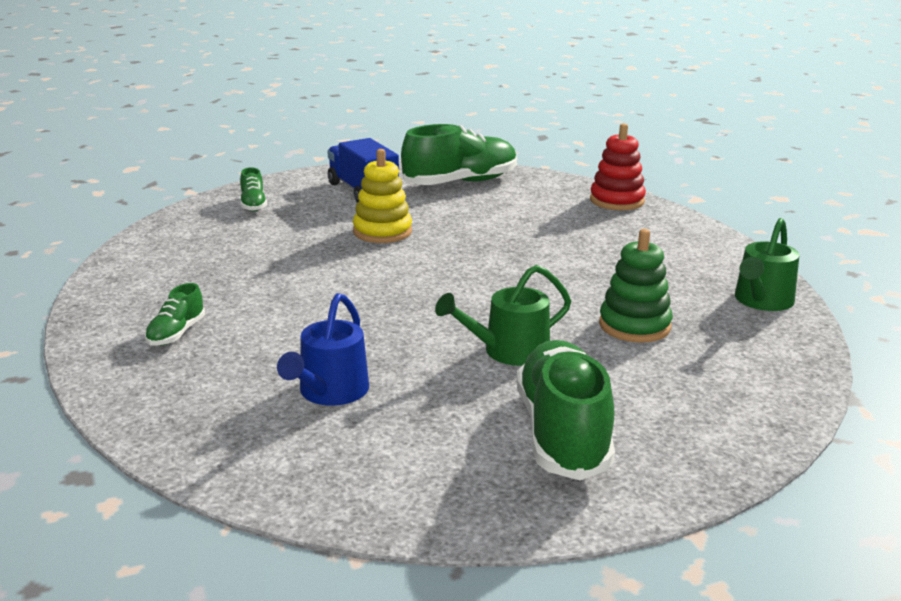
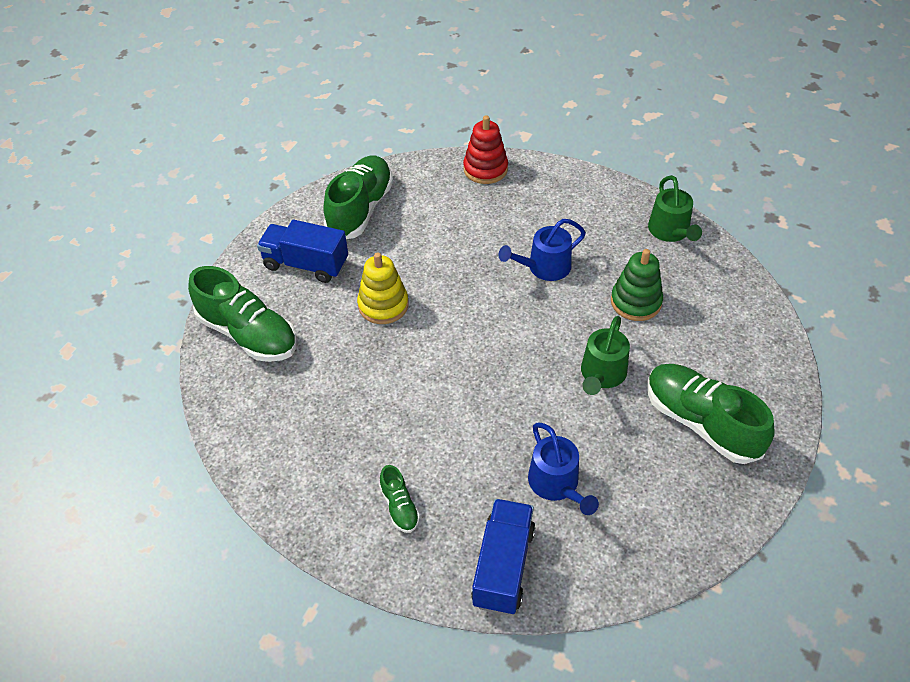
camera: 40 degrees left, 25 degrees up
green shoe [240,167,267,212] -> green shoe [188,266,297,362], size x2.12
none -> blue truck [471,499,535,615]
none -> blue watering can [498,219,586,281]

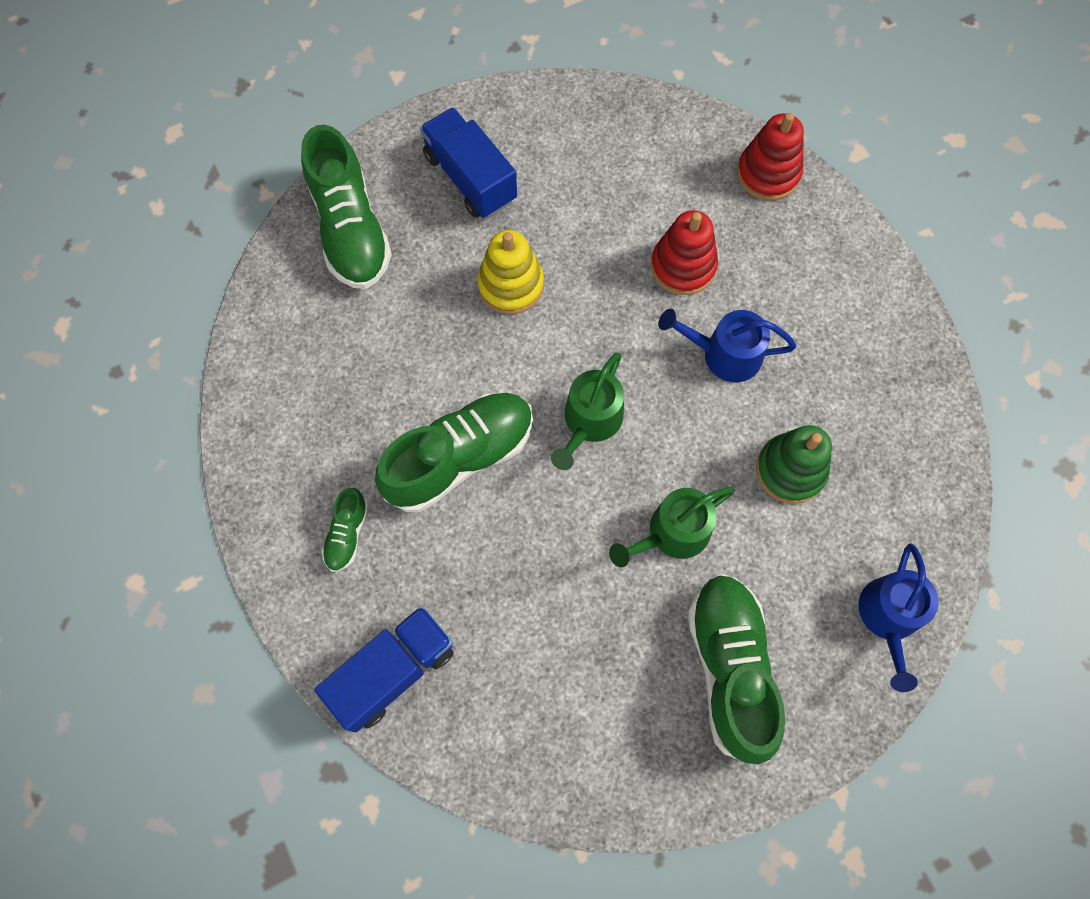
camera: 35 degrees right, 20 degrees up
green shoe [323,155,393,239] -> green shoe moved to [375,393,533,512]
blue watering can [528,422,599,515] -> blue watering can moved to [859,543,939,692]
green watering can [648,175,702,242] -> green watering can moved to [551,353,624,470]
none -> red stacking toy [651,210,718,295]

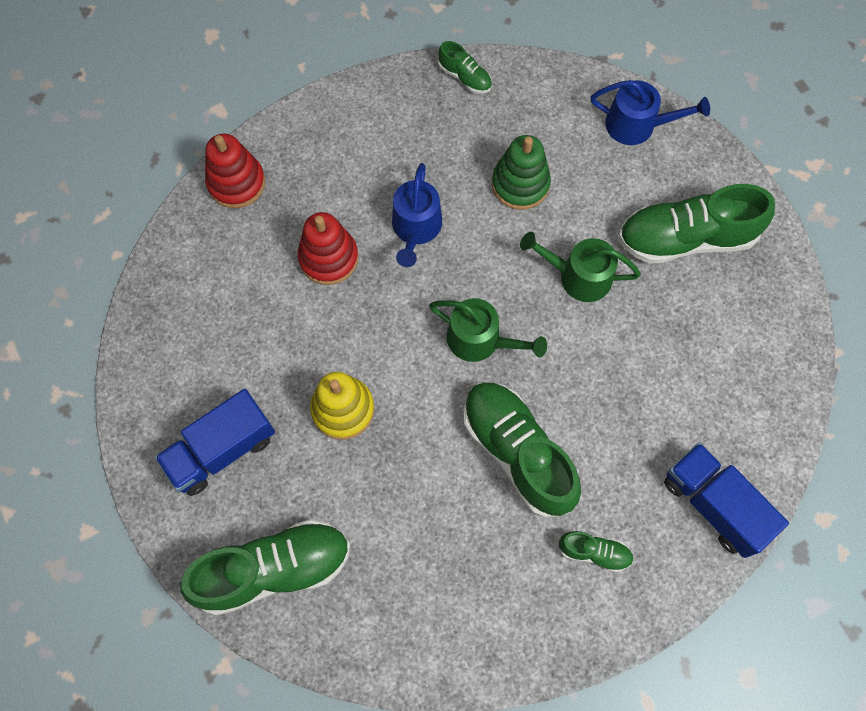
camera: 90 degrees left, 0 degrees up
green watering can [609,487,735,568] -> green watering can turned 135 degrees clockwise [520,232,641,302]
none -> green shoe [438,41,492,94]

